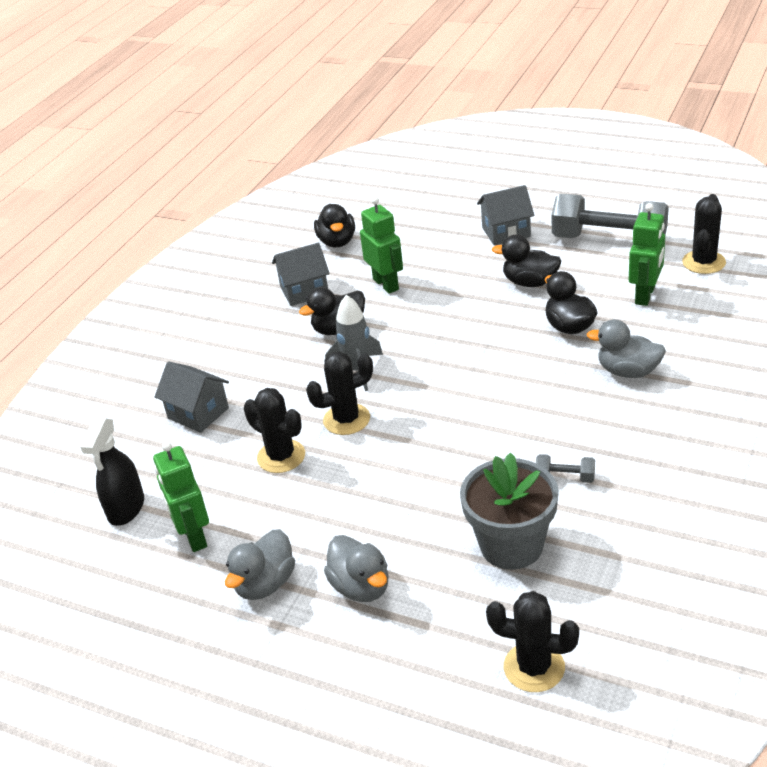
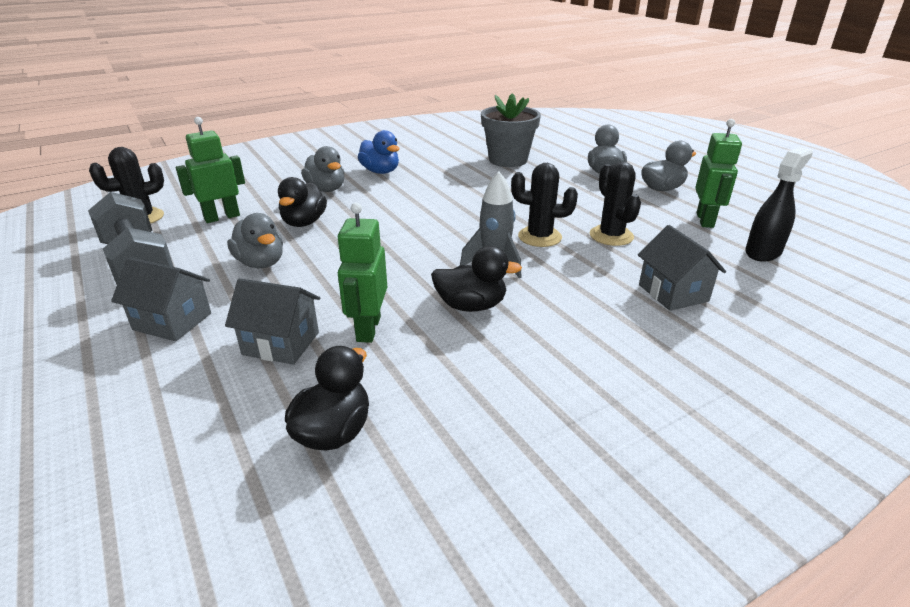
camera: 150 degrees left, 5 degrees down
grey house [272,243,330,306] -> grey house moved to [225,278,320,365]
black cactus [486,591,579,692] -> none
black duck [492,235,561,287] -> grey duck [227,213,283,268]
grey dumbbell [536,454,595,483] -> none
none -> blue duck [358,130,399,174]

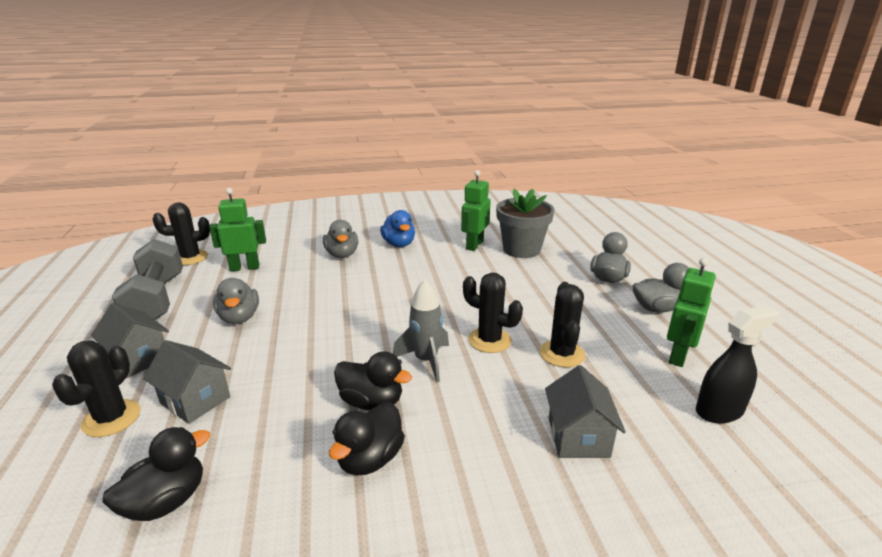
camera: 20 degrees right, 5 degrees down
black duck [278,177,327,227] -> black duck moved to [329,402,405,475]
green robot [337,202,387,343] -> green robot moved to [461,170,491,251]
none -> black cactus [52,341,140,437]

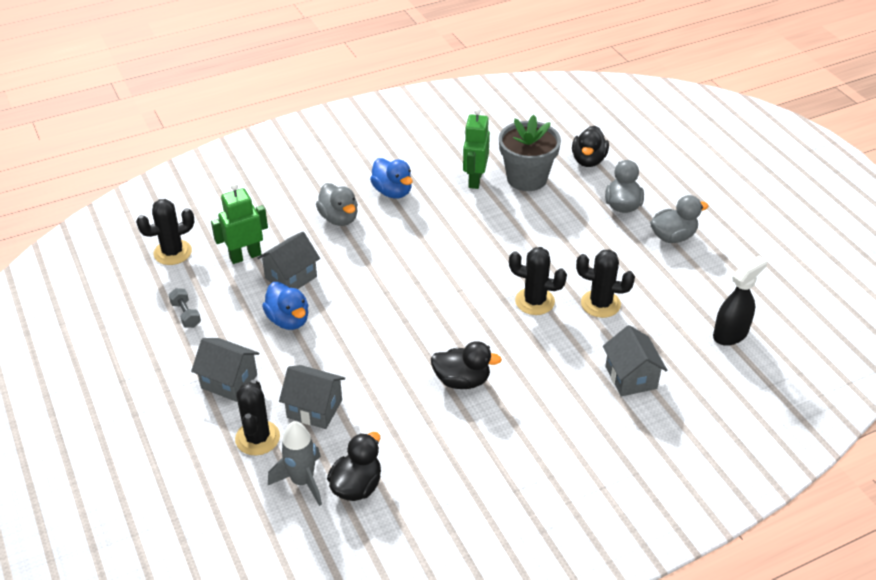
camera: 15 degrees left, 15 degrees up
grey dumbbell [112,239,183,320] -> grey dumbbell [169,288,201,328], size x0.41
grey duck [213,278,259,324] -> blue duck [262,282,309,330]
black duck [329,402,405,475] -> black duck moved to [572,126,609,167]
grey rocket [393,279,449,382] -> grey rocket moved to [268,421,322,506]
black cactus [540,282,585,368] -> black cactus turned 60 degrees counterclockwise [576,250,635,318]
green robot [667,258,716,367] -> none
none -> grey house [257,232,320,289]

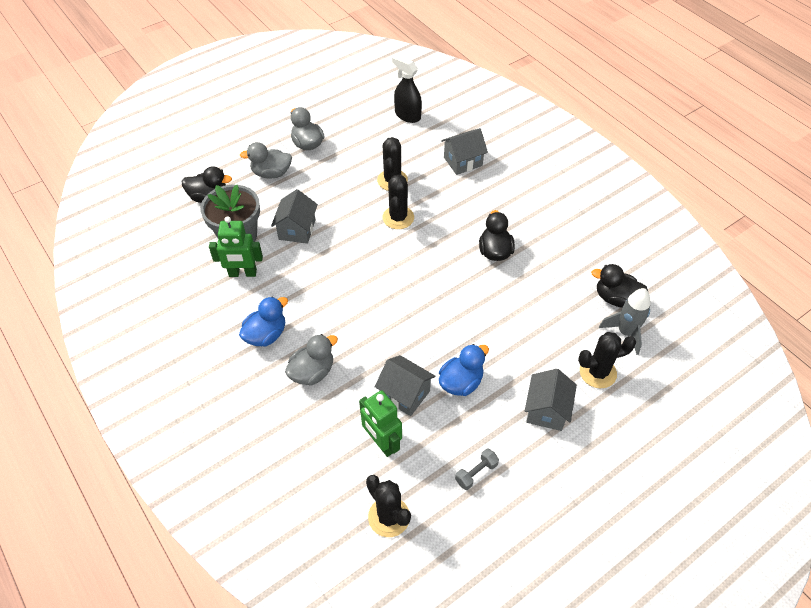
camera: 100 degrees left, 10 degrees up
grey house [279,365,345,429] -> grey house moved to [271,189,318,244]

